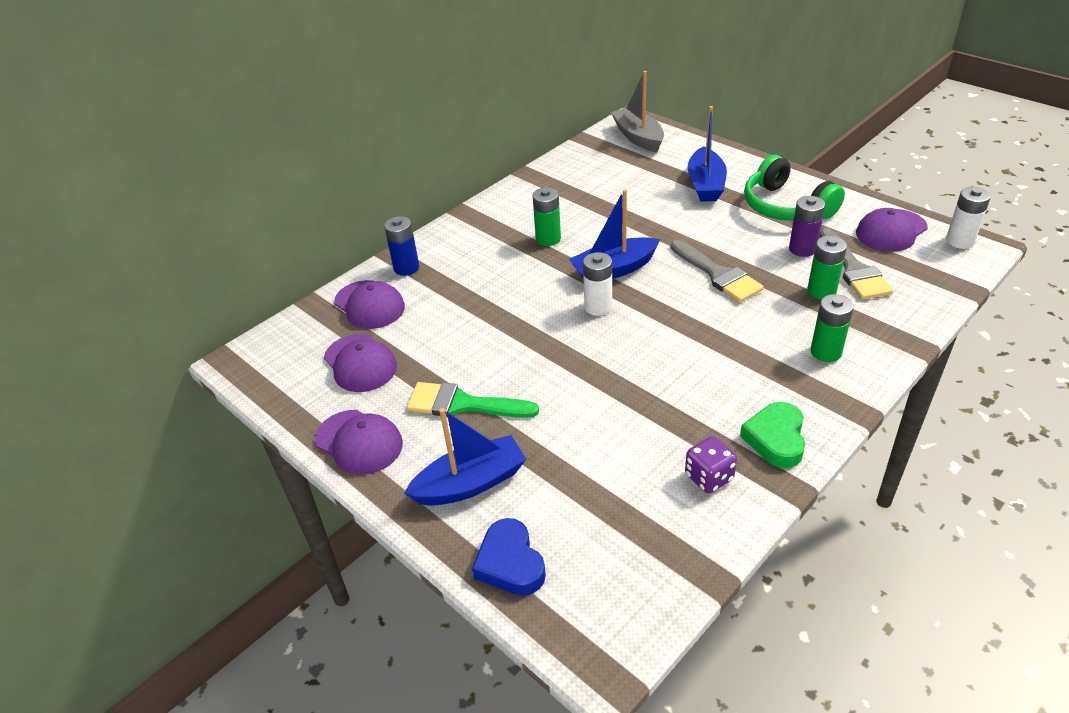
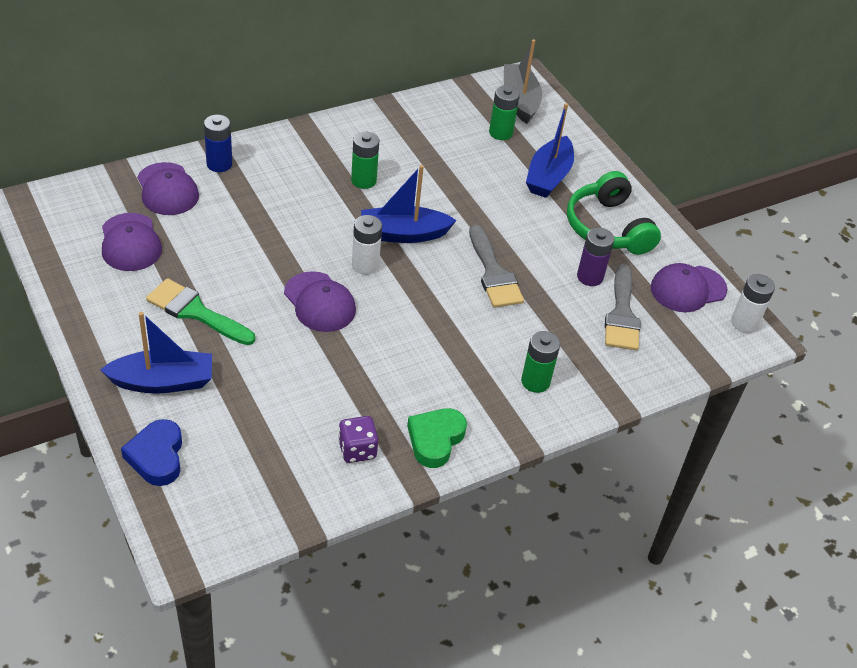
camera: 10 degrees right, 5 degrees up
purple cap [315,410,403,475] -> purple cap moved to [284,271,356,332]
green battery [807,236,847,300] -> green battery moved to [489,85,520,140]

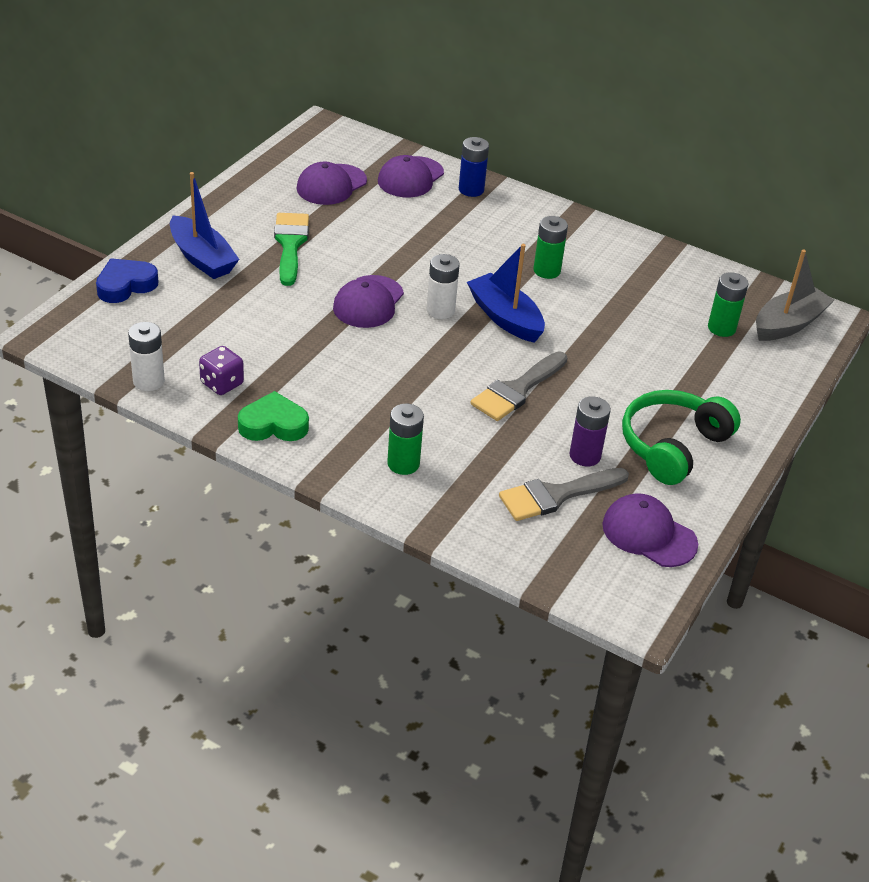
camera: 60 degrees right, 5 degrees down
blue boat [526,103,574,198] -> none
white battery [731,274,775,333] -> white battery moved to [128,322,165,391]

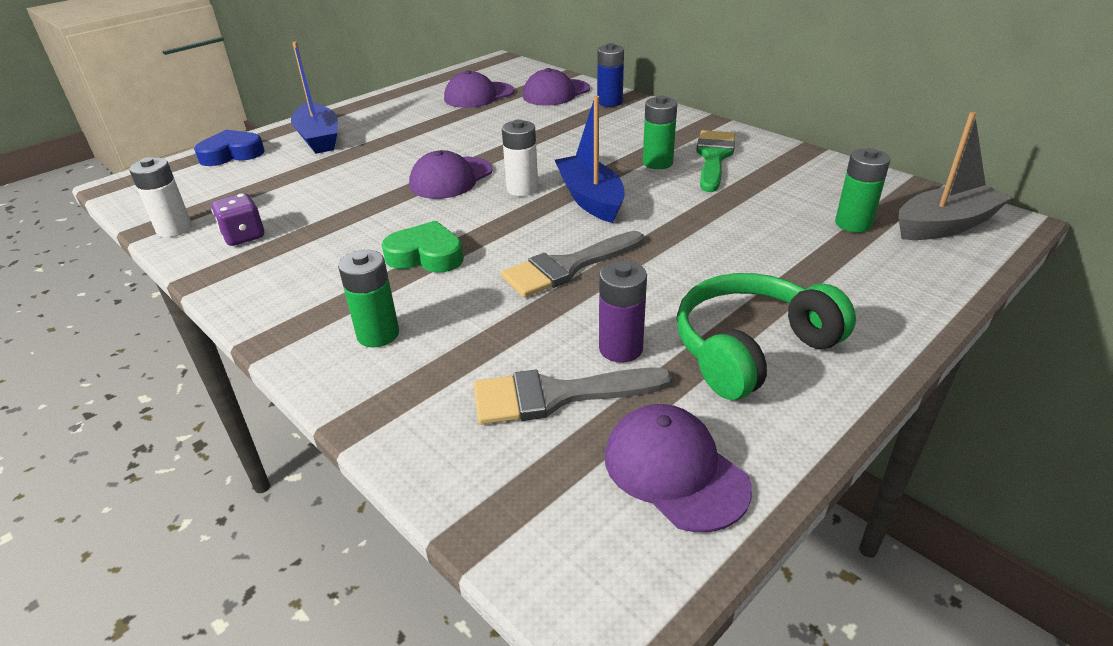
camera: 20 degrees right, 5 degrees down
green heart [238,391,309,441] -> green heart moved to [382,221,464,273]
green brush [274,213,309,286] -> green brush moved to [696,130,735,192]

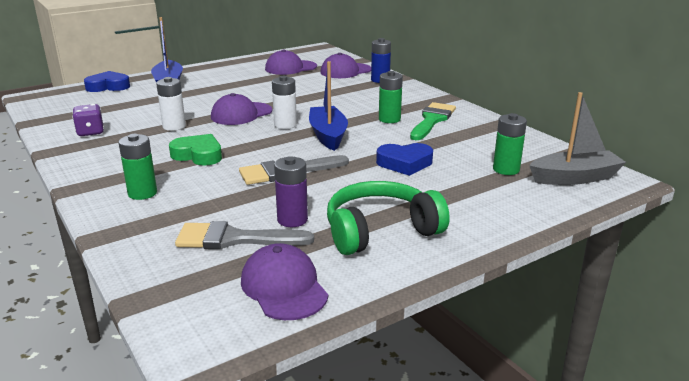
camera: 10 degrees right, 10 degrees down
white battery [129,157,192,237] -> white battery moved to [156,77,186,131]
none -> blue heart [376,143,433,176]

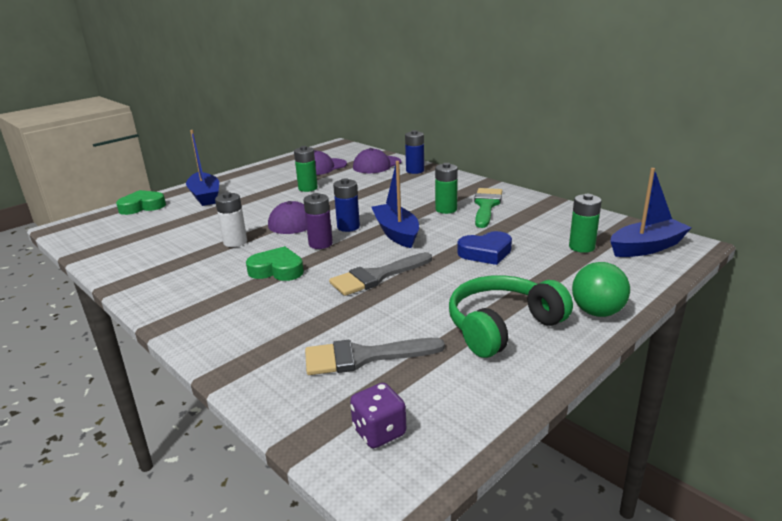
camera: 10 degrees left, 0 degrees up
purple dice [72,104,104,136] -> purple dice moved to [350,383,406,448]
blue heart [84,71,130,92] -> green heart [116,190,166,215]
green battery [118,134,157,200] -> green battery moved to [294,146,318,192]
purple cap [241,243,328,320] -> none
white battery [272,76,297,129] -> blue battery [333,178,360,232]
purple battery [274,156,308,227] -> purple battery moved to [304,193,333,249]
grey boat [529,92,626,185] -> blue boat [610,168,692,257]
none -> green ball [572,262,630,317]

